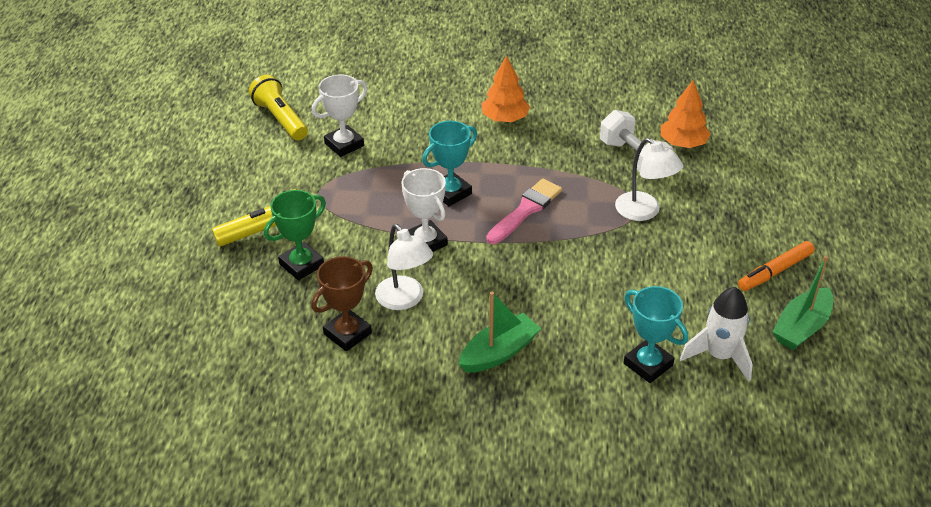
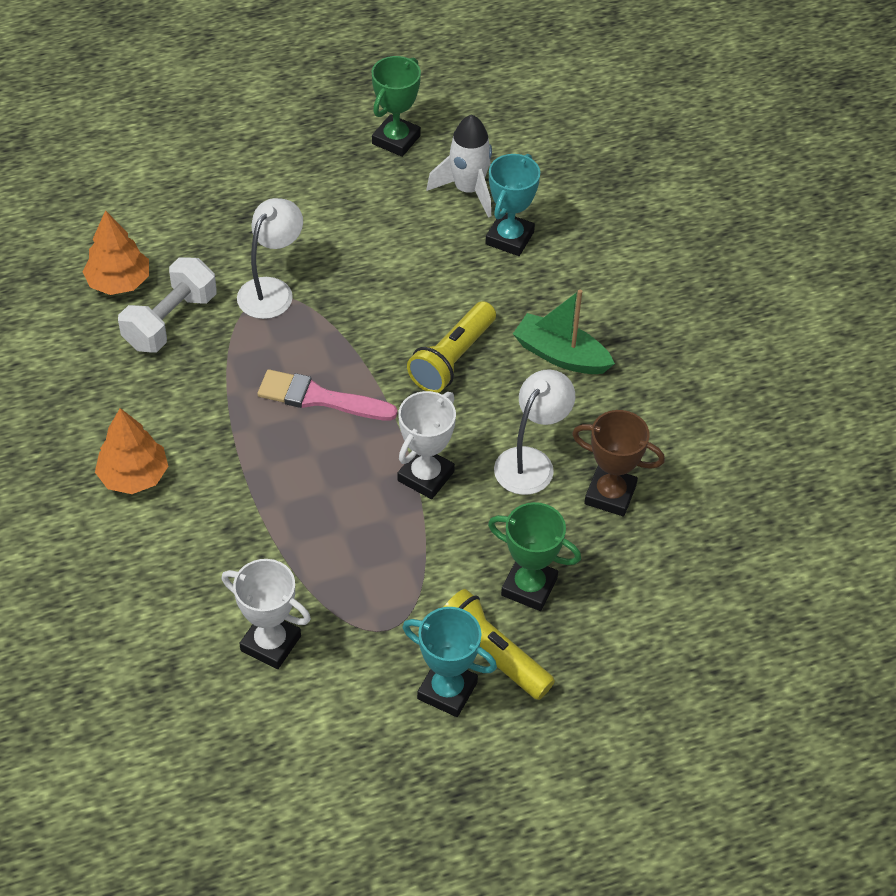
camera: 115 degrees left, 10 degrees up
yellow flashlight [249,75,308,140] -> yellow flashlight moved to [407,301,496,393]
turquoise trophy [422,121,477,206] -> turquoise trophy moved to [403,607,497,717]
orange marker [738,241,815,291] -> none
green boat [772,255,833,350] -> green trophy [372,56,421,157]

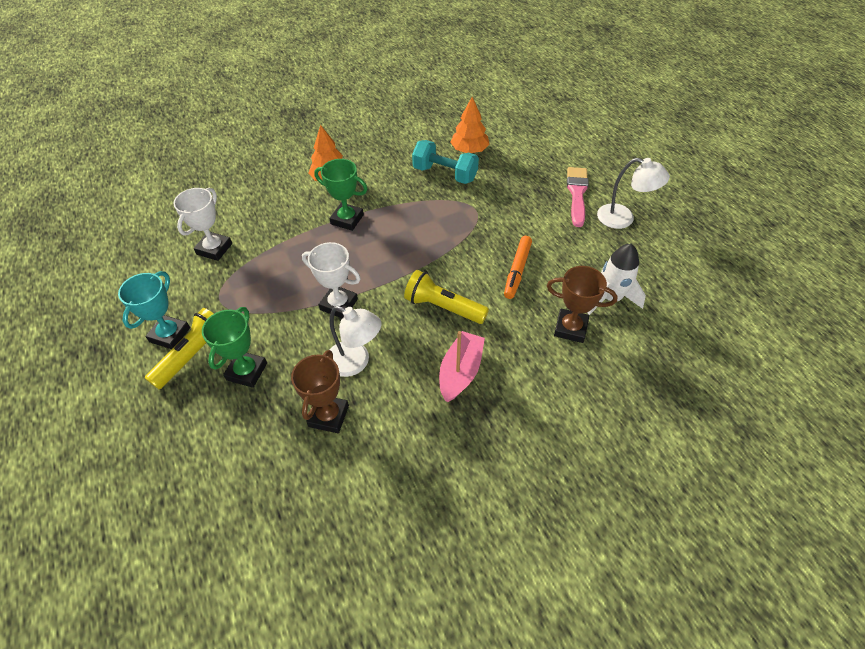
camera: 85 degrees right, 0 degrees up
white dumbbell [118,257,217,353] -> turquoise dumbbell [412,140,479,184]
white lamp [237,198,303,319] -> white lamp moved to [597,158,670,229]
pink brush [257,369,397,421] -> pink brush moved to [567,167,589,227]
green trophy [372,56,421,157] -> green trophy moved to [314,159,367,231]
turquoise trophy [485,154,540,256] -> brown trophy [547,266,618,343]
green boat [513,290,615,374] -> pink boat [439,331,485,402]
none -> orange marker [504,236,532,299]

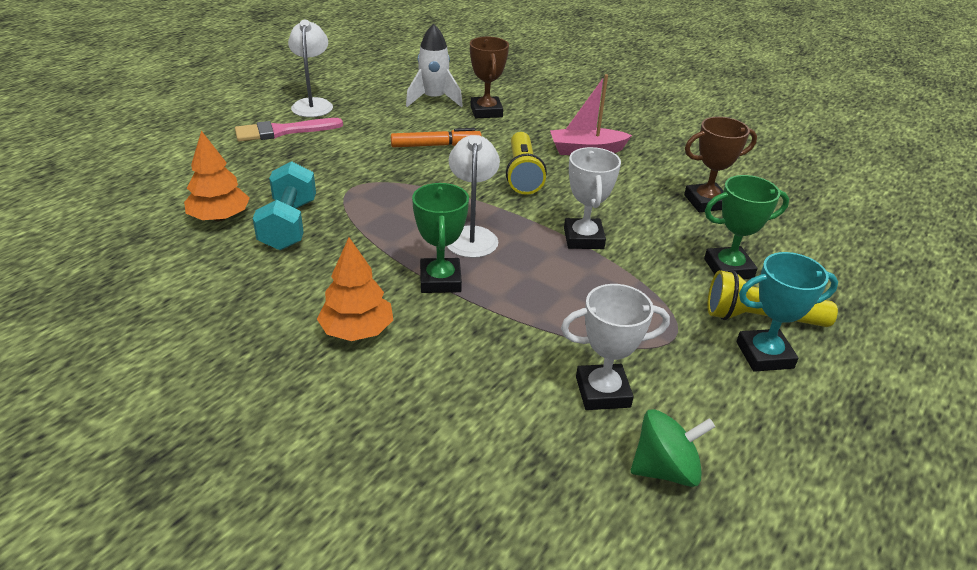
camera: 120 degrees left, 15 degrees down
white lamp [329,306,381,377] -> white lamp moved to [447,135,500,258]
none -> green spinning top [631,409,715,487]

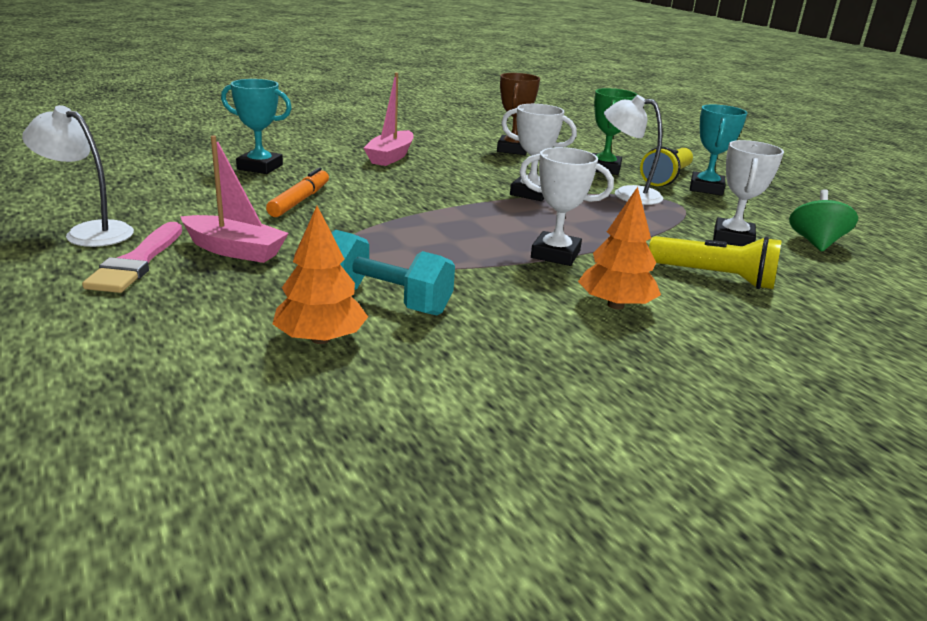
camera: 65 degrees left, 10 degrees down
white rocket [406,24,463,107] -> none
green trophy [412,183,469,293] -> white trophy [520,147,614,266]
white lamp [447,135,500,258] -> white lamp moved to [604,95,663,205]
brown trophy [470,37,509,118] -> turquoise trophy [221,79,292,174]
yellow flashlight [506,132,547,195] -> yellow flashlight moved to [649,236,782,289]
none -> pink boat [180,135,289,263]

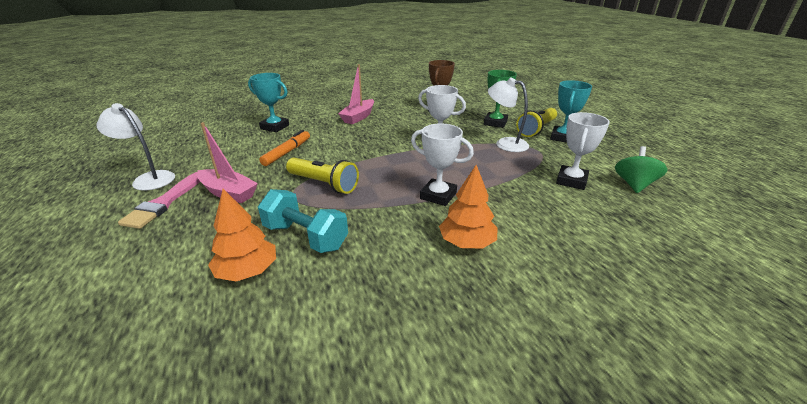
camera: 10 degrees right, 5 degrees up
yellow flashlight [649,236,782,289] -> yellow flashlight moved to [286,158,359,194]

